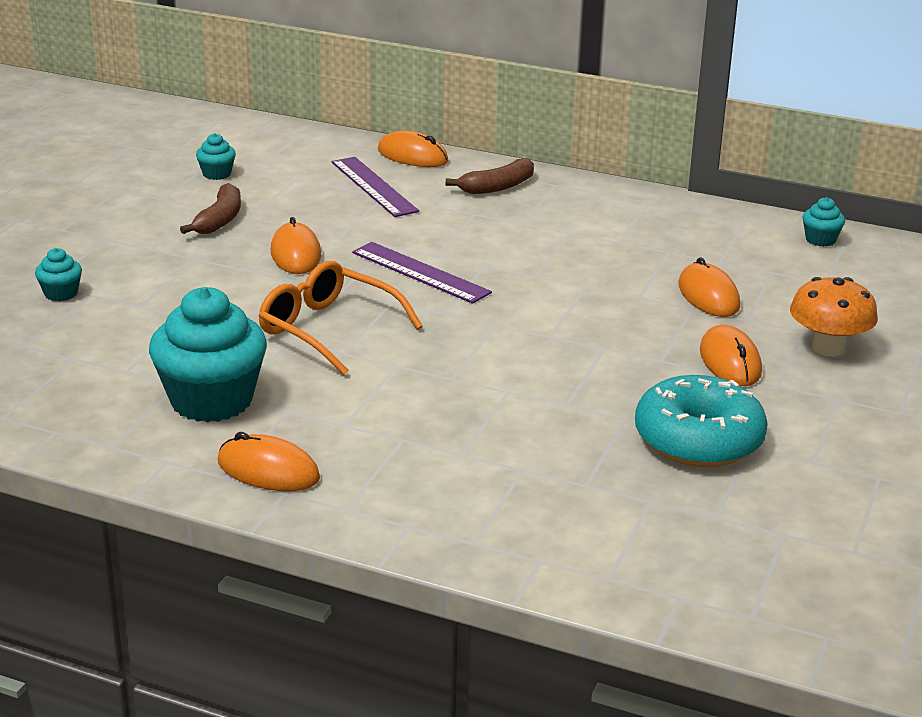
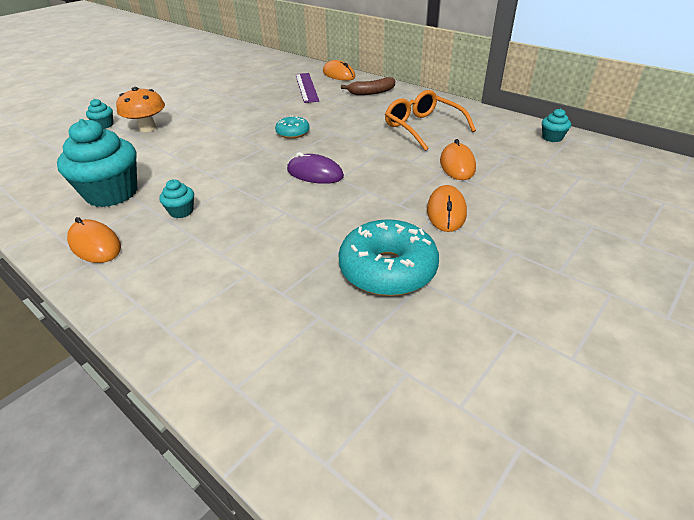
camera: 20 degrees right, 10 degrees up
brown banana [180,183,241,234] -> none
turquoise cupcake [196,133,236,180] -> turquoise cupcake moved to [159,179,194,218]
orange glasses [258,261,423,375] -> orange glasses moved to [385,90,476,151]
orange mouse [271,217,321,274] -> none
purple ruler [352,242,492,304] -> turquoise donut [275,116,310,139]
orange mushroom [790,277,878,357] -> orange mushroom moved to [116,87,165,132]
none -> purple mouse [287,152,344,184]

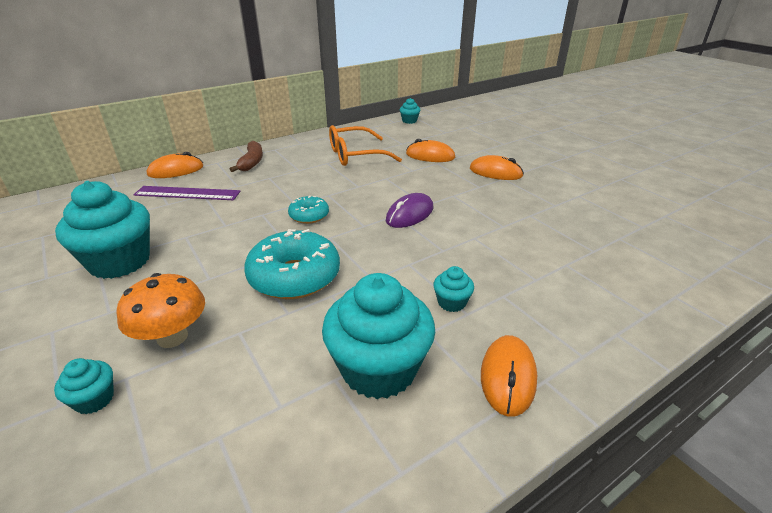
camera: 75 degrees left, 5 degrees down
orange mouse [67,217,121,263] -> orange mouse turned 45 degrees counterclockwise [481,335,537,416]
turquoise donut [338,219,439,296] -> turquoise donut moved to [244,229,340,299]
none -> turquoise cupcake [55,181,150,279]

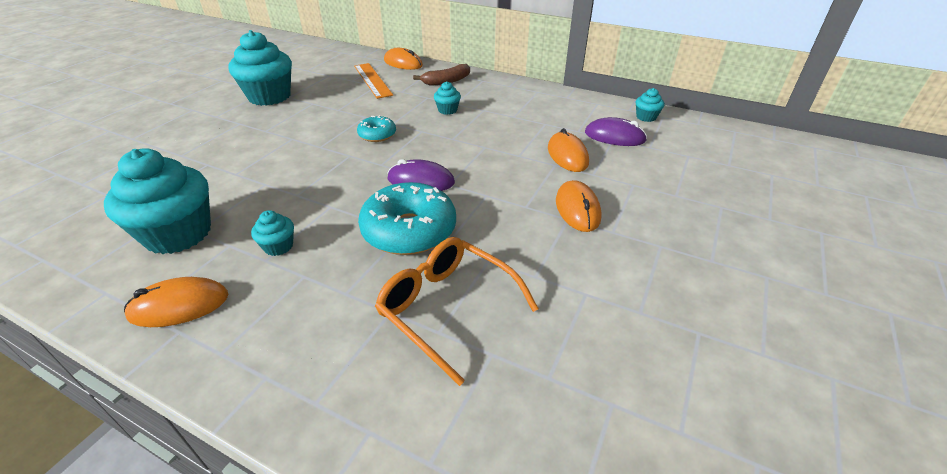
camera: 60 degrees right, 5 degrees up
turquoise cupcake [54,358,114,414] -> turquoise cupcake moved to [434,81,461,115]
orange mushroom [116,273,205,348] -> none
purple ruler [134,186,241,200] -> orange ruler [354,63,393,99]
turquoise donut [244,229,340,299] -> turquoise donut moved to [358,182,456,255]
orange glasses [329,125,402,166] -> orange glasses moved to [375,237,539,386]
none -> purple mouse [585,117,647,146]

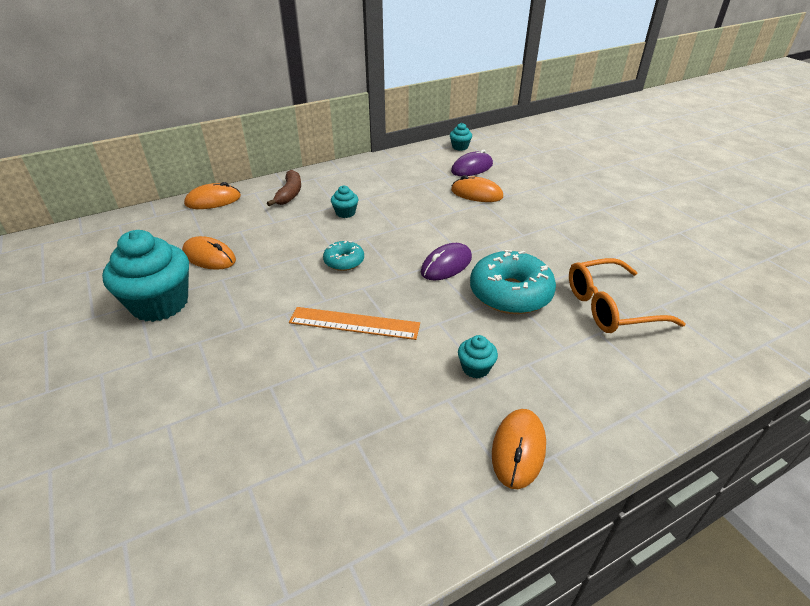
camera: 55 degrees left, 0 degrees up
turquoise cupcake [104,148,211,254] -> none
orange ruler [354,63,393,99] -> orange ruler moved to [289,307,420,340]
orange mouse [556,180,602,232] -> orange mouse moved to [182,236,236,270]

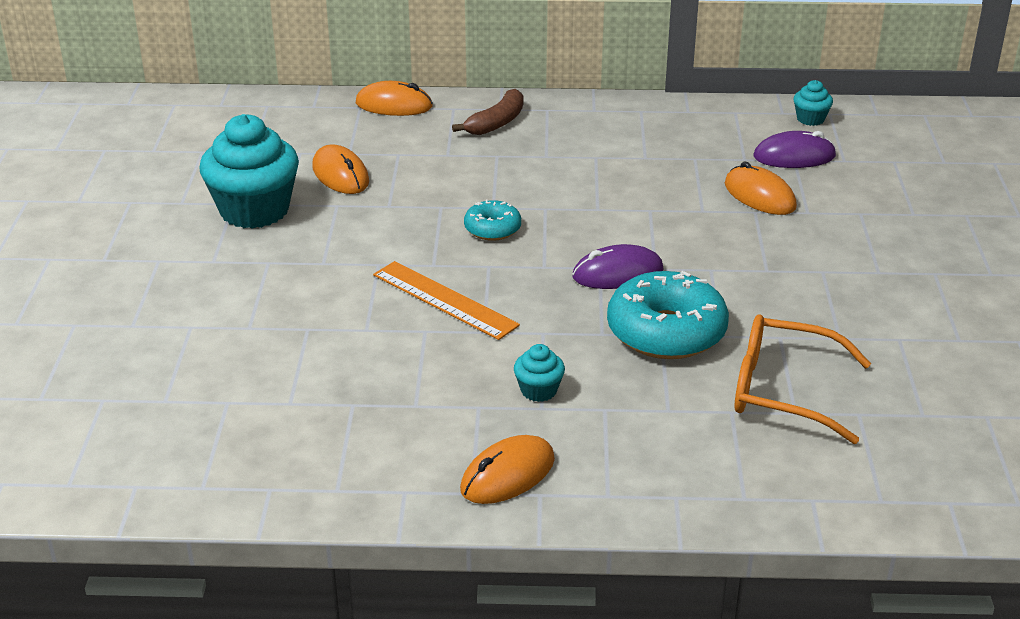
camera: 30 degrees right, 5 degrees down
turquoise cupcake [331,185,358,218] -> none

